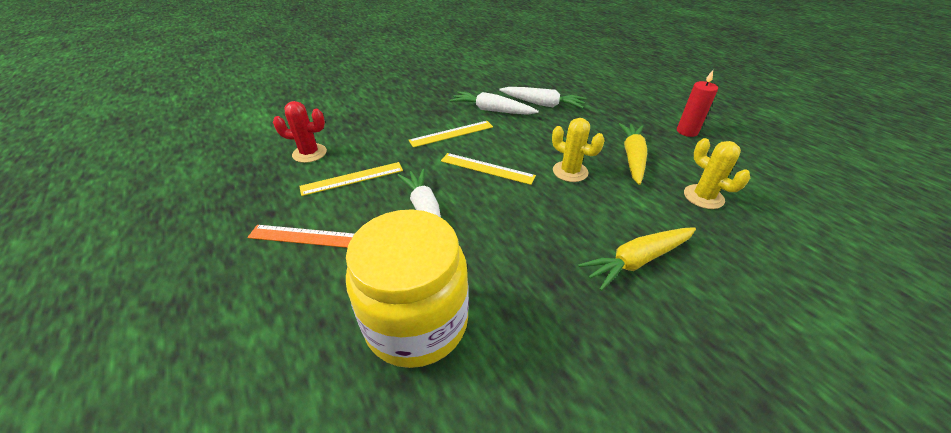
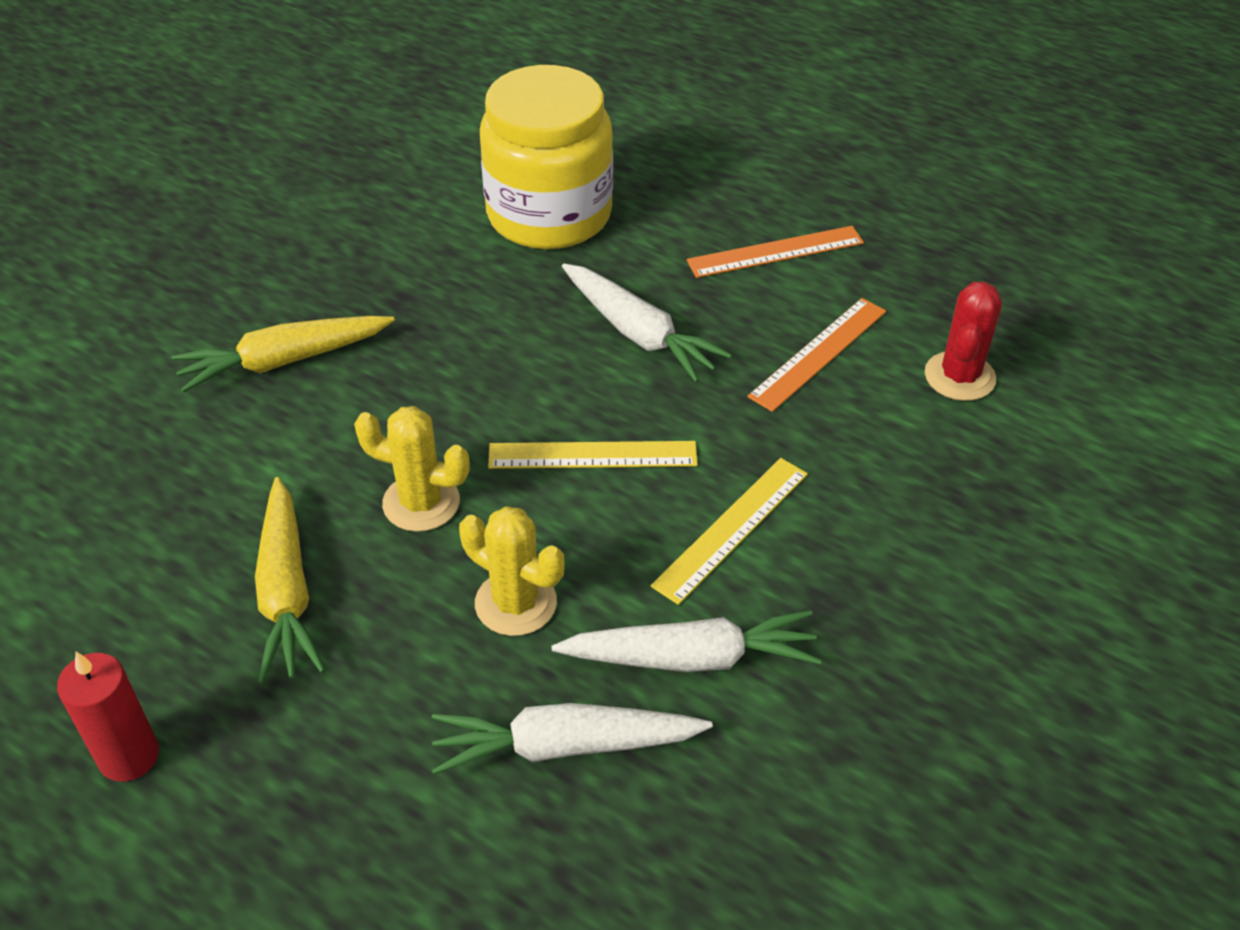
camera: 155 degrees right, 5 degrees up
red cactus [273,101,327,163] -> red cactus turned 45 degrees counterclockwise [925,282,1002,401]
yellow ruler [299,162,403,196] -> orange ruler [747,298,886,412]
yellow carrot [578,227,696,291] -> yellow carrot turned 150 degrees counterclockwise [171,316,395,393]
yellow cactus [684,138,750,209] -> yellow cactus moved to [459,506,565,636]

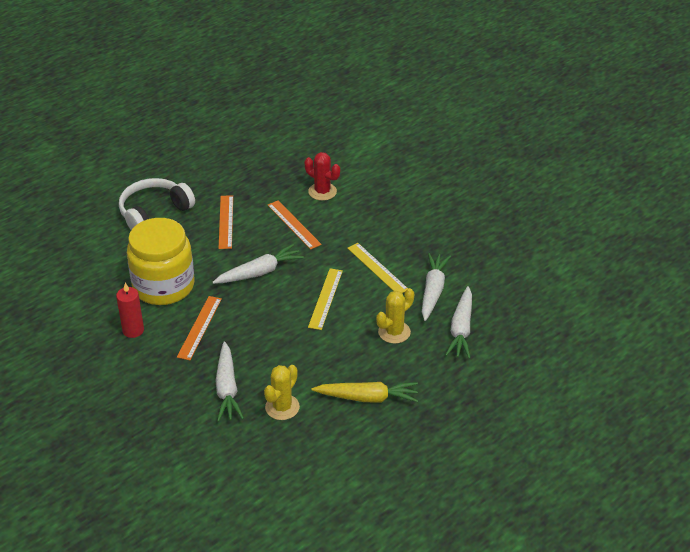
camera: 75 degrees left, 5 degrees down
red candle [57,652,159,782] -> red candle moved to [116,283,144,338]
yellow carrot [171,316,395,393] -> white carrot [215,341,244,422]
yellow cactus [354,406,470,532] -> yellow cactus moved to [264,365,300,420]
none -> white headphones [119,178,195,230]
none -> orange ruler [177,296,222,360]

